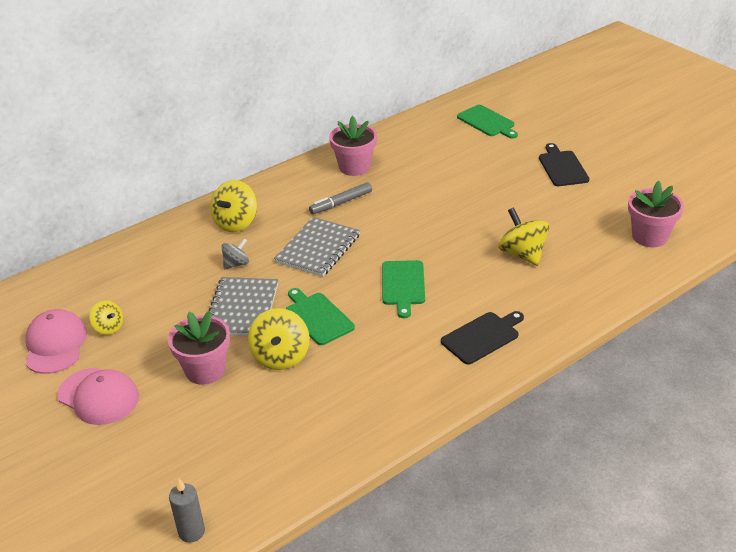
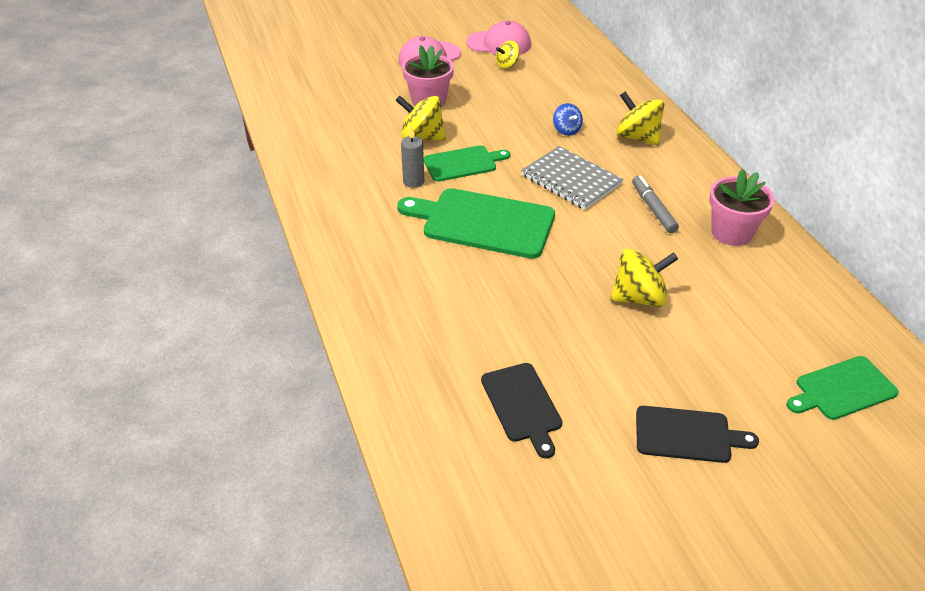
camera: 105 degrees right, 5 degrees up
grey candle [169,478,205,543] -> grey candle moved to [401,126,424,188]
grey notebook [209,277,278,336] -> none
grey spinning top [221,238,249,269] -> blue spinning top [553,103,583,136]
green cutting board [382,260,425,318] -> green cutting board [397,188,555,259], size x1.68
black cutting board [441,311,524,364] -> black cutting board moved to [481,363,562,459]
yellow spinning top [498,208,549,266] -> yellow spinning top moved to [610,249,678,307]
pink flower pot [628,181,684,247] -> none

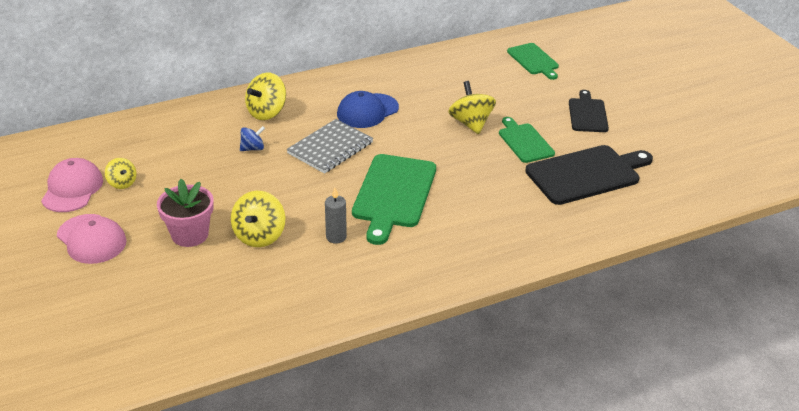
camera: 95 degrees left, 5 degrees down
green cutting board [424,145,510,182] -> green cutting board moved to [499,117,555,163]
black cutting board [481,363,562,459] -> black cutting board [525,145,653,205], size x1.68
grey marker [632,176,679,233] -> blue cap [337,91,399,128]
pink flower pot [709,169,775,246] -> none

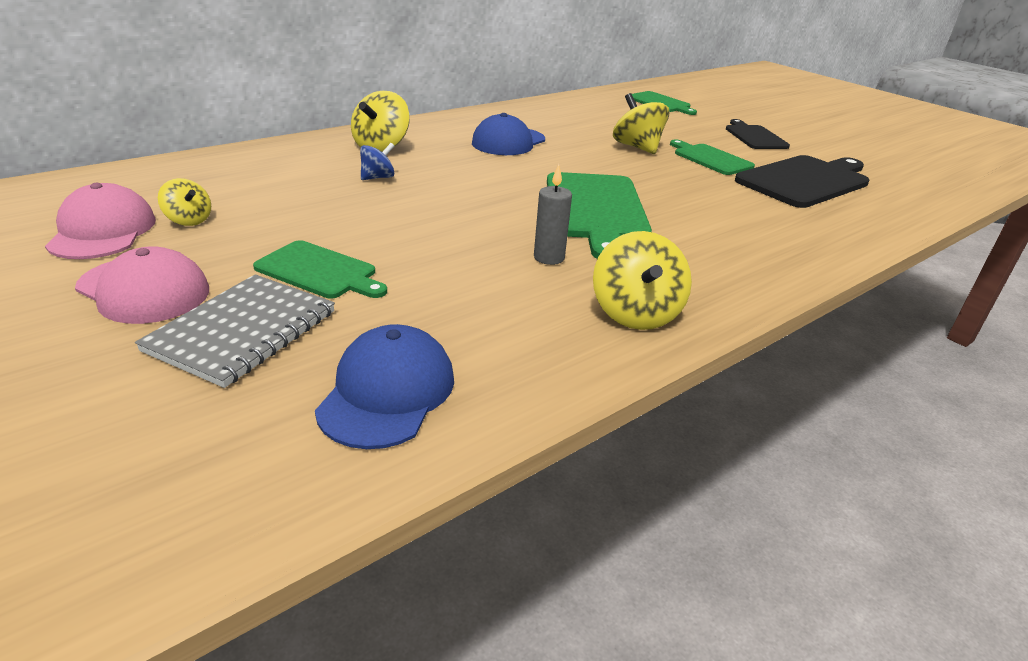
camera: 15 degrees left, 5 degrees down
pink flower pot [157,179,214,247] -> green cutting board [253,240,387,299]
yellow spinning top [231,191,285,247] -> yellow spinning top moved to [593,231,692,330]
grey notebook [286,119,373,174] -> grey notebook moved to [135,274,335,388]
none -> blue cap [315,324,454,449]

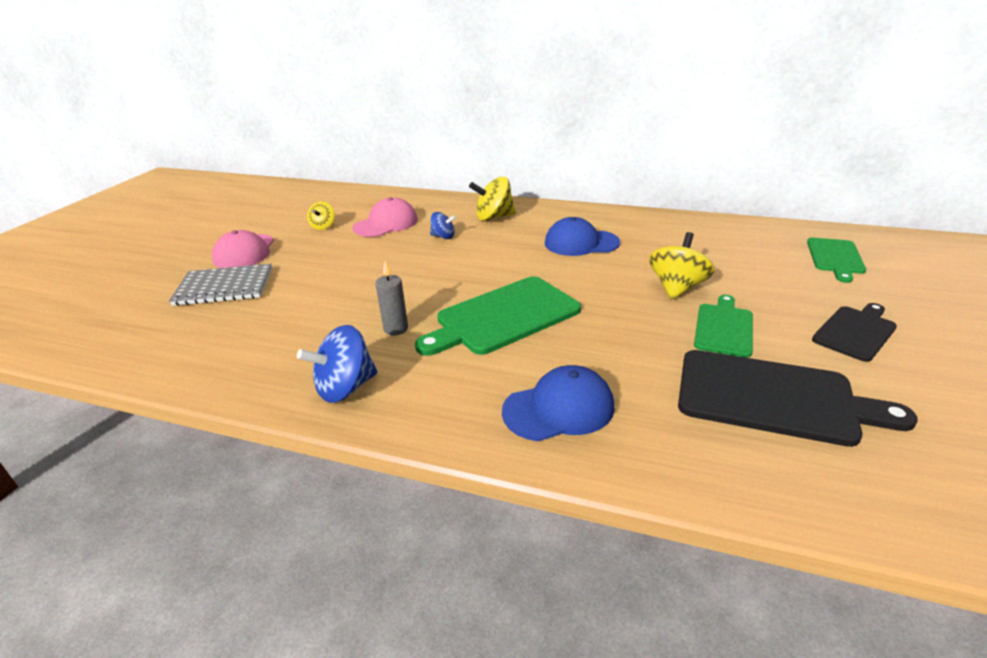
camera: 60 degrees right, 0 degrees up
pink cap [45,183,156,259] -> pink cap moved to [352,197,418,237]
green cutting board [253,240,387,299] -> none
blue cap [315,324,454,449] -> blue cap moved to [502,365,615,441]
yellow spinning top [593,231,692,330] -> blue spinning top [297,325,378,403]

